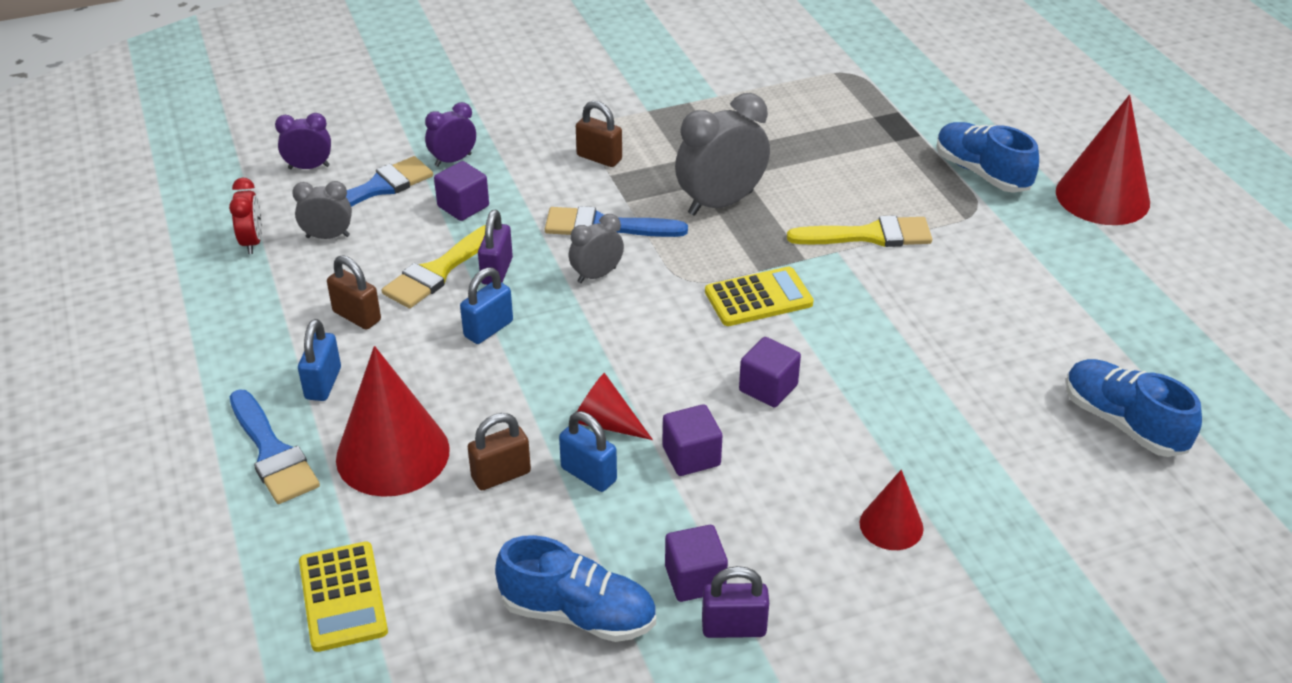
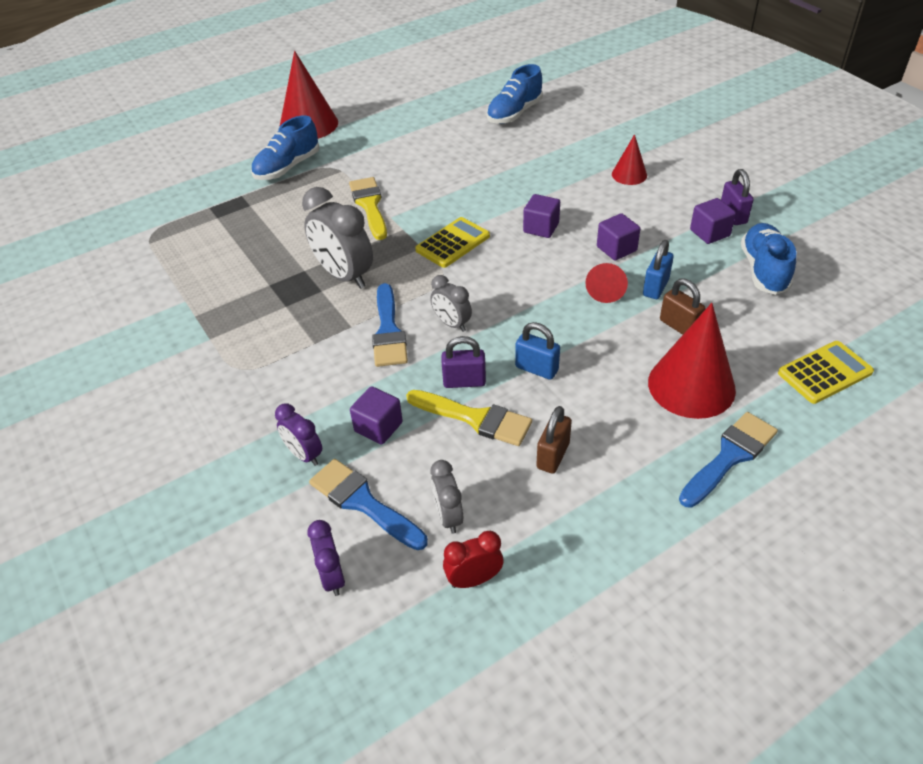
camera: 100 degrees left, 5 degrees up
blue padlock [298,319,341,401] -> none
brown padlock [576,101,622,167] -> none
yellow calculator [705,266,814,326] -> yellow calculator turned 75 degrees clockwise [415,217,490,268]

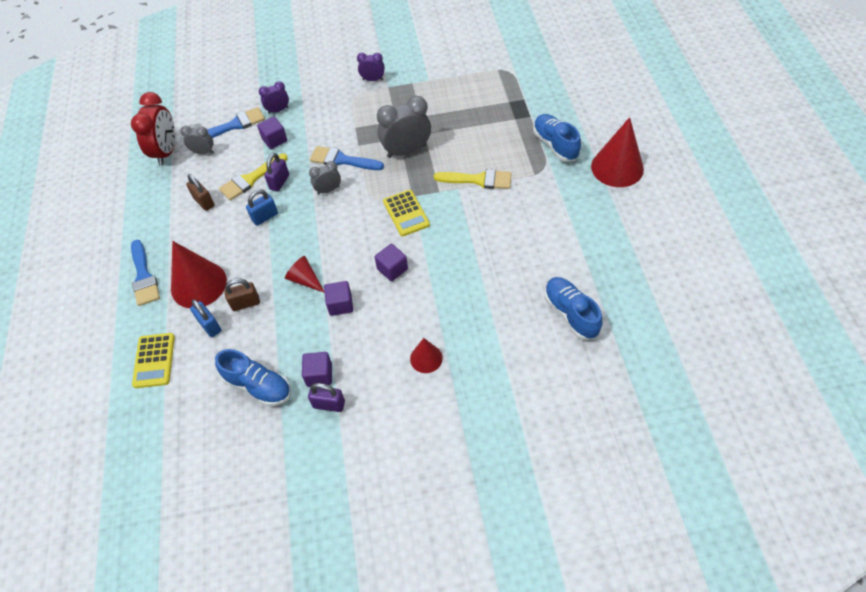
camera: 115 degrees right, 10 degrees up
purple clock [307,520,345,596] -> purple clock moved to [357,53,385,81]
red clock [443,531,504,588] -> red clock [131,92,175,166], size x1.82
blue padlock [643,240,674,299] -> blue padlock moved to [190,299,221,337]

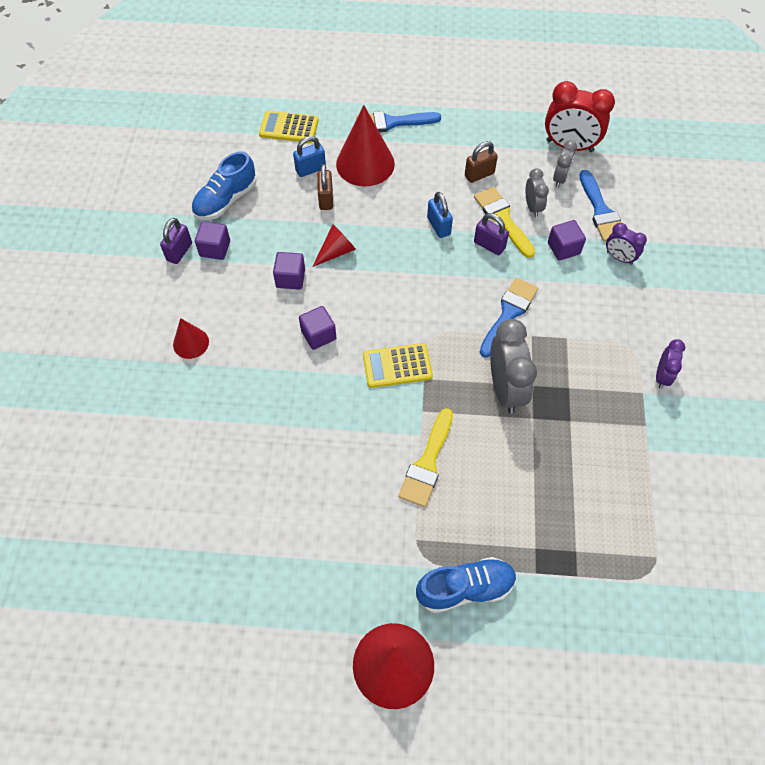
camera: 100 degrees right, 5 degrees up
purple clock [259,81,289,114] -> purple clock turned 135 degrees clockwise [606,223,647,265]
grey clock [309,161,341,194] -> grey clock moved to [525,168,549,217]
blue shoe [544,277,602,340] -> none

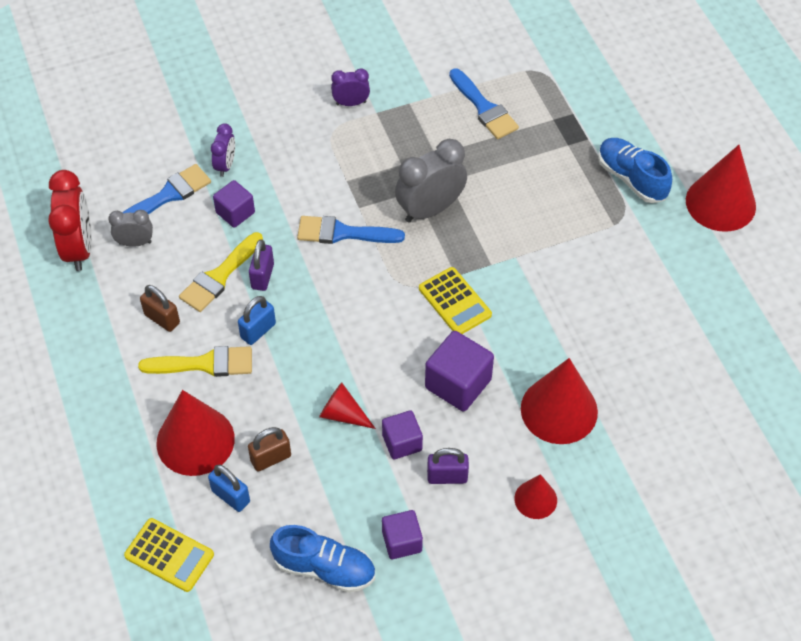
camera: 115 degrees left, 5 degrees down
purple padlock [160,218,192,264] -> purple padlock moved to [427,448,469,484]
yellow calculator [259,110,319,143] -> yellow calculator turned 45 degrees counterclockwise [124,518,214,592]
purple cube [299,306,336,350] -> purple cube [425,331,494,411], size x1.58
blue brush [356,111,441,132] -> blue brush moved to [449,68,519,139]
yellow brush [398,408,453,507] -> yellow brush moved to [138,346,252,377]
grey clock [525,168,549,217] -> none
none -> red cone [521,358,598,444]

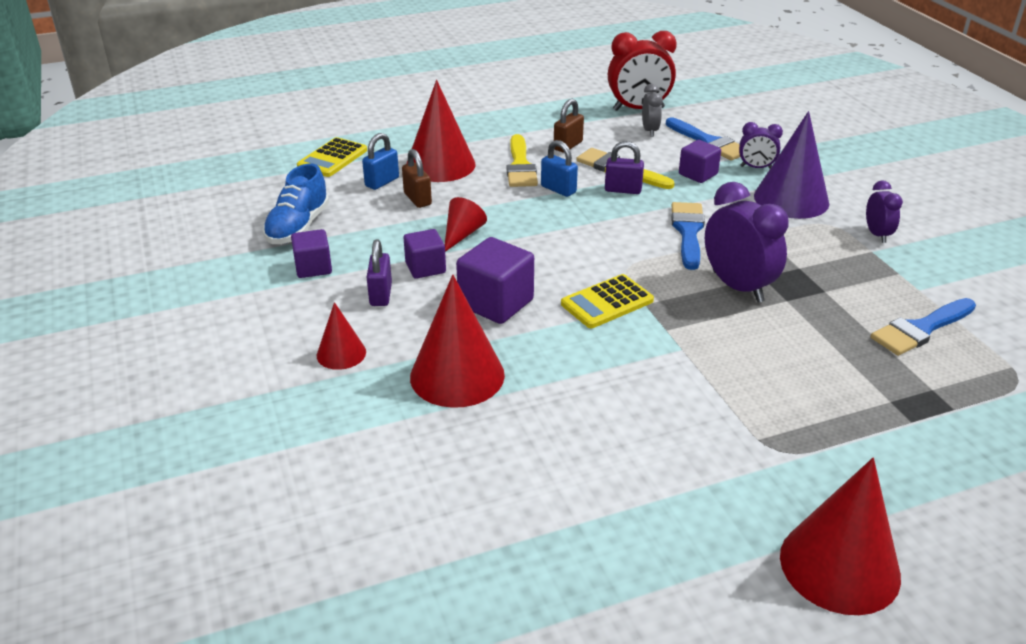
camera: 90 degrees right, 20 degrees down
grey clock [395,139,467,223] -> purple clock [705,182,789,303]
blue shoe [598,138,672,203] -> none
none -> purple cone [754,111,829,219]

